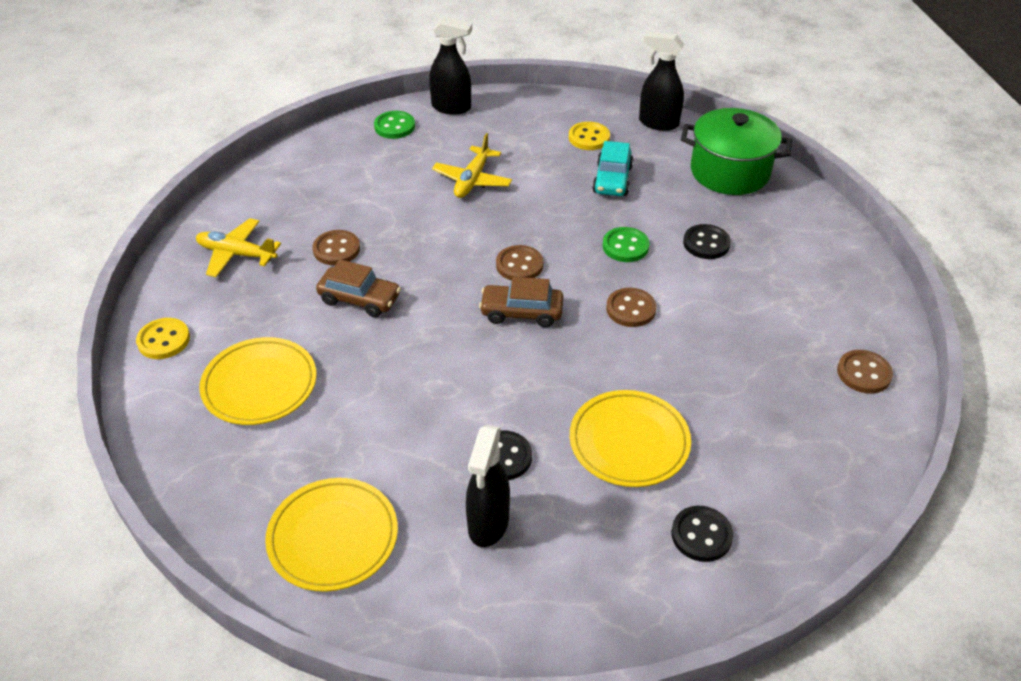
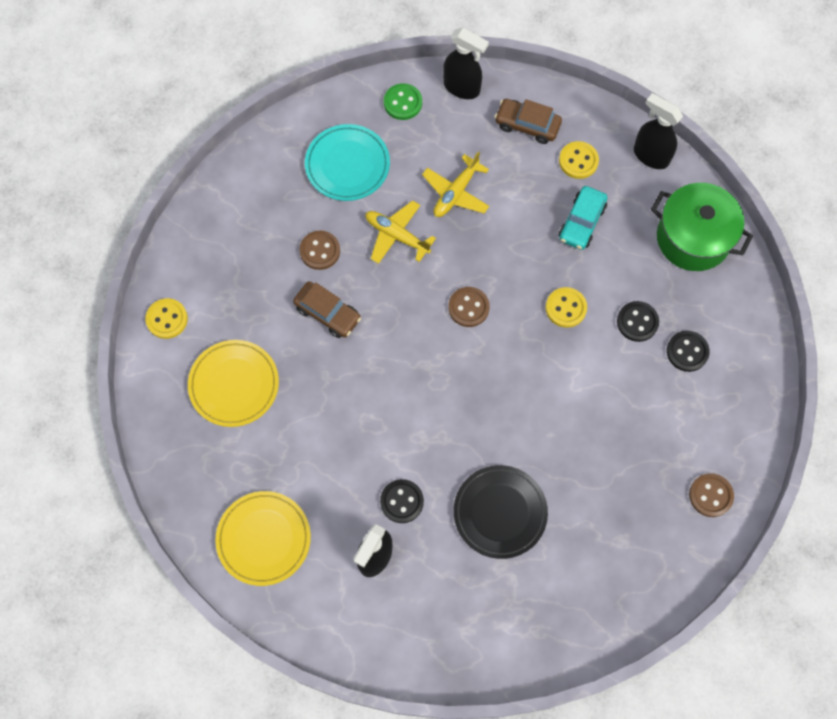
camera: 15 degrees right, 25 degrees up
yellow plane [196,218,281,277] -> yellow plane moved to [365,200,436,264]
brown car [479,277,563,327] -> brown car moved to [495,99,562,144]
yellow plate [570,390,691,487] -> black plate [454,465,548,559]
green button [603,227,650,262] -> yellow button [546,287,587,328]
brown button [606,288,656,327] -> none
black button [671,506,733,562] -> black button moved to [667,331,710,372]
none -> turquoise plate [305,124,390,201]

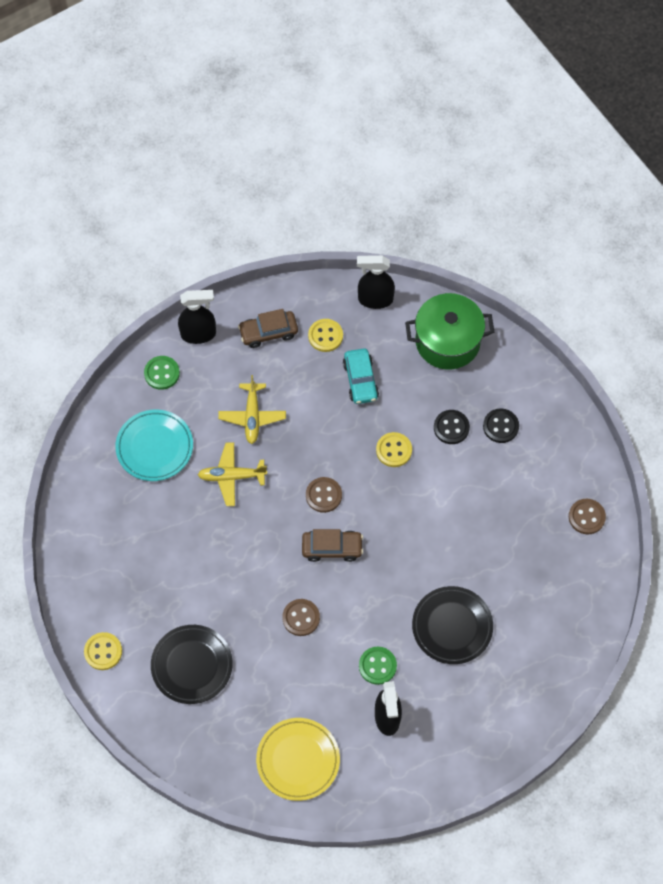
camera: 35 degrees left, 5 degrees down
yellow plate [188,340,279,427] -> black plate [151,625,233,704]
brown car [293,281,361,338] -> brown car moved to [302,529,363,562]
brown button [299,230,340,270] -> brown button moved to [282,599,320,636]
black button [380,479,424,523] -> green button [359,647,397,685]

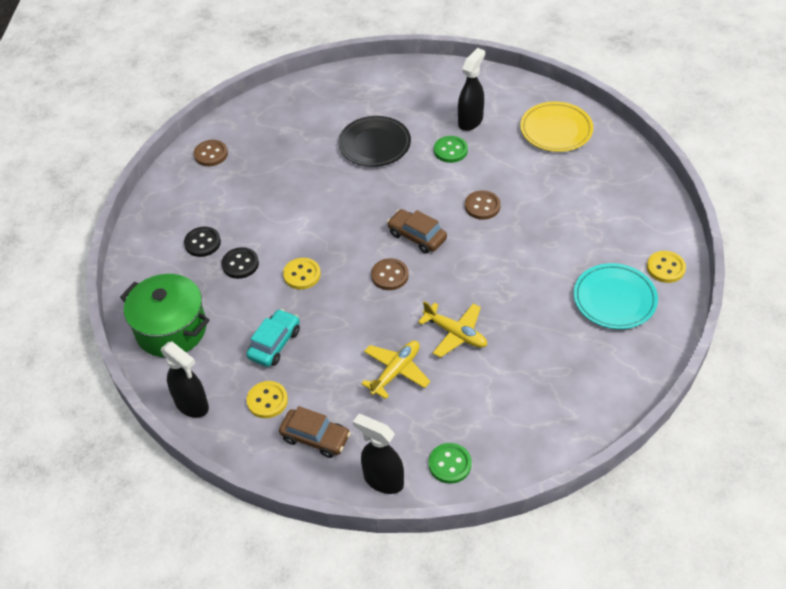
camera: 140 degrees left, 15 degrees down
turquoise plate [115,410,193,481] -> turquoise plate moved to [573,263,658,329]
black plate [151,625,233,704] -> none

